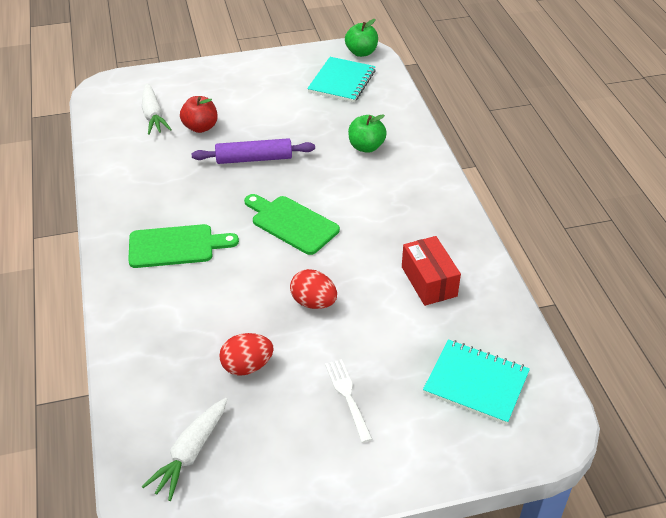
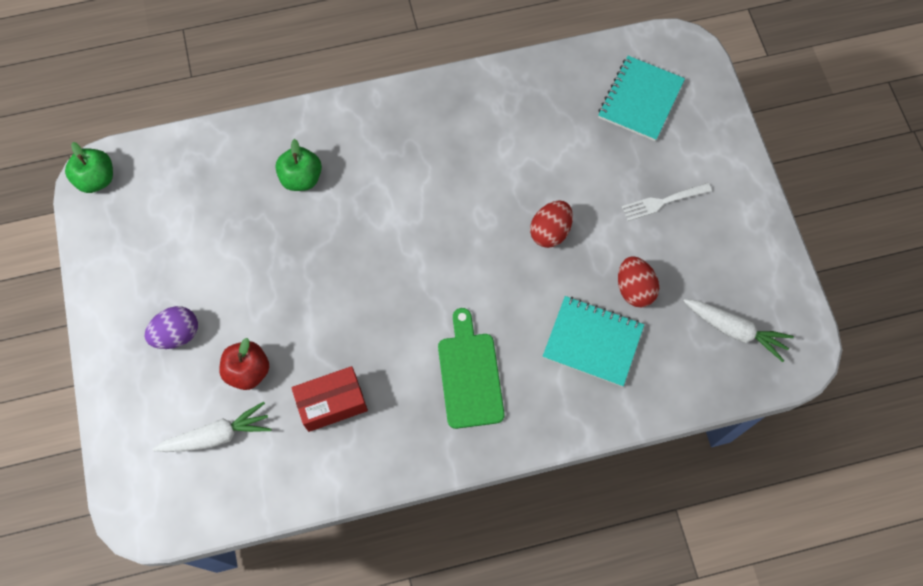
camera: 90 degrees left, 25 degrees up
purple rolling pin [192,138,315,164] -> none
green cutting board [244,194,340,255] -> none
turquoise notebook [307,57,376,102] -> turquoise notebook moved to [543,296,644,387]
red box [402,236,461,306] -> red box moved to [291,366,368,432]
none -> purple egg [145,306,198,349]

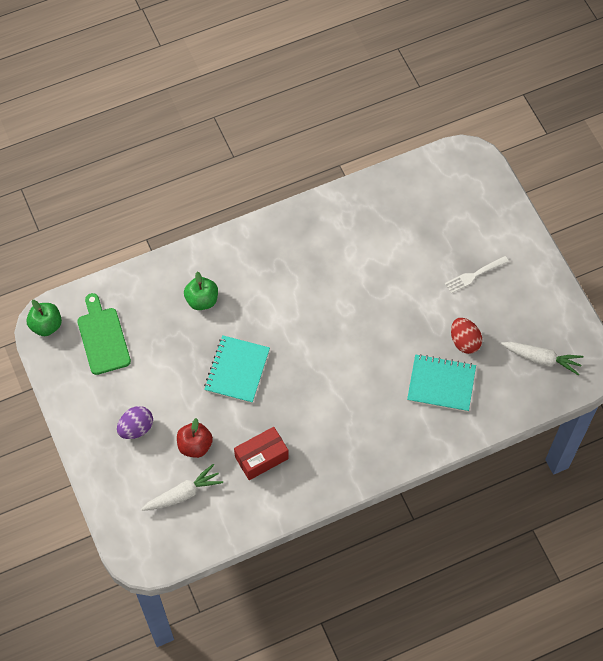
camera: 10 degrees left, 5 degrees down
green cutting board [438,308,505,429] -> green cutting board moved to [77,293,131,375]
red egg [530,201,573,248] -> none
turquoise notebook [598,56,685,141] -> turquoise notebook moved to [204,335,270,403]

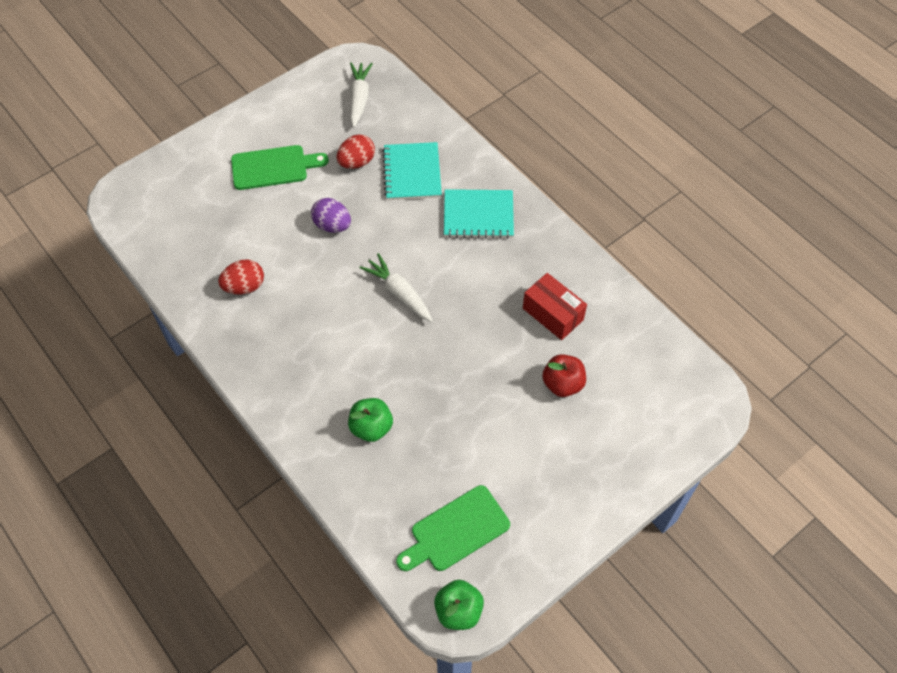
camera: 105 degrees left, 5 degrees down
purple egg [117,406,153,439] -> purple egg moved to [311,198,351,233]
white carrot [141,464,223,511] -> white carrot moved to [359,253,433,322]
turquoise notebook [204,335,270,403] -> turquoise notebook moved to [444,189,514,239]
white fork [445,256,509,293] -> green cutting board [231,145,329,190]
none -> red egg [218,259,264,295]

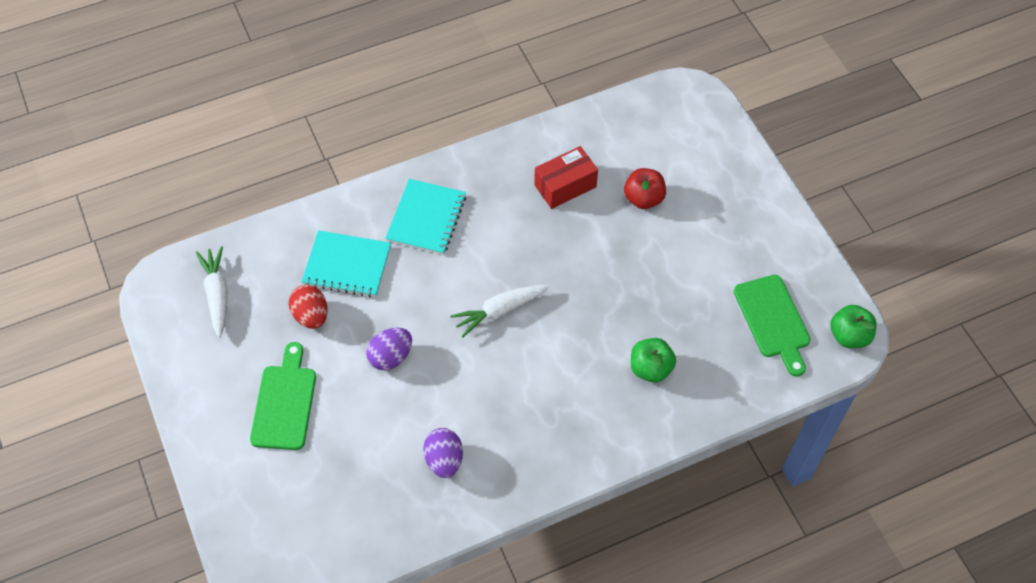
camera: 75 degrees left, 0 degrees up
red egg [218,259,264,295] -> purple egg [423,428,463,478]
white carrot [350,63,373,128] -> white carrot turned 60 degrees clockwise [196,246,228,337]

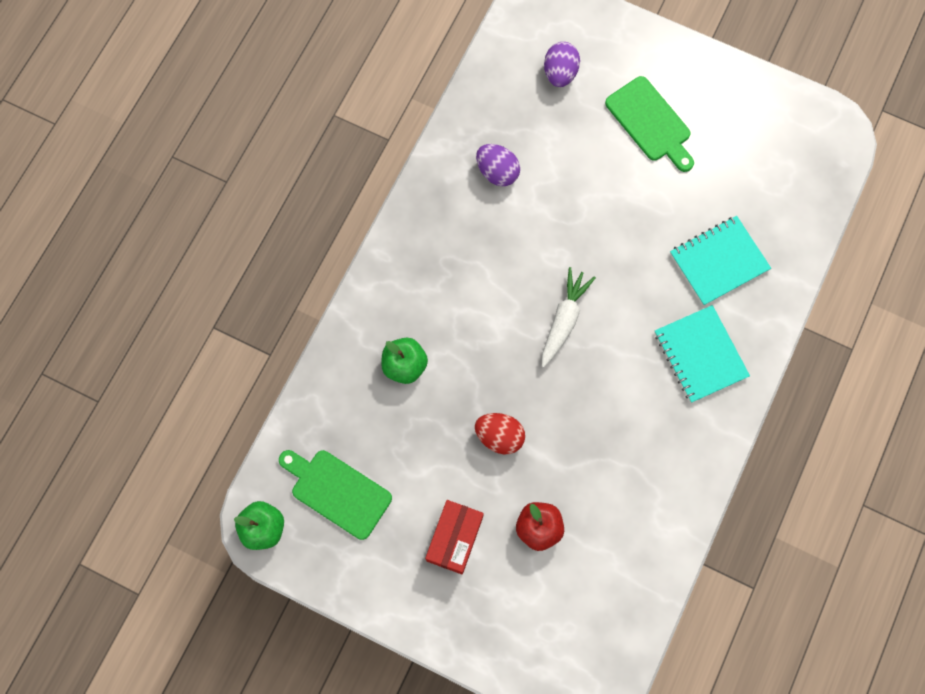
camera: 140 degrees right, 15 degrees up
white carrot [196,246,228,337] -> none
red egg [289,285,328,329] -> red egg moved to [475,413,525,455]
purple egg [366,328,412,370] -> purple egg moved to [544,42,580,87]
red box [534,146,598,209] -> red box moved to [425,500,484,574]

